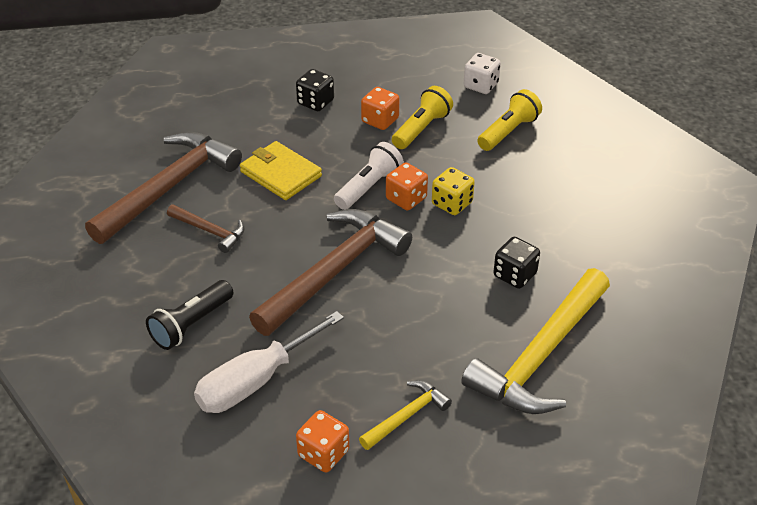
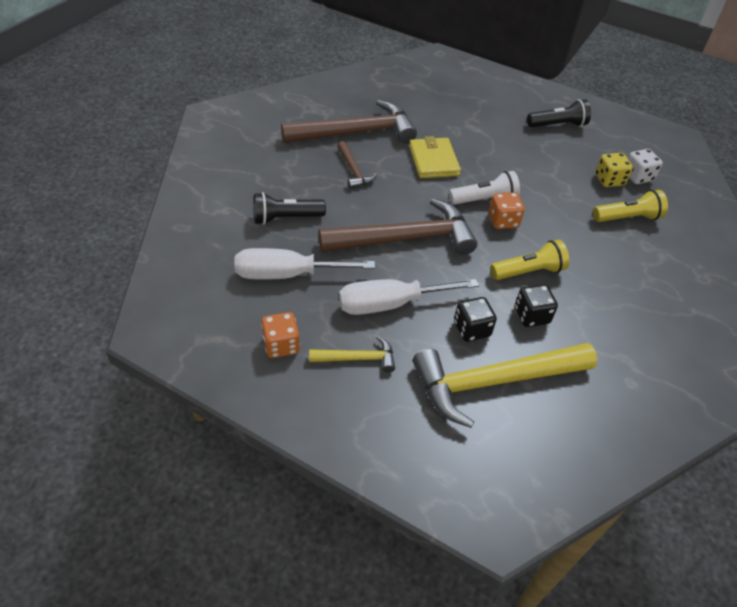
camera: 35 degrees right, 5 degrees up
black dice [296,69,334,111] -> black dice moved to [454,297,497,342]
orange dice [361,87,399,130] -> none
yellow flashlight [392,86,453,149] -> yellow flashlight moved to [490,240,569,280]
yellow dice [432,167,475,215] -> yellow dice moved to [595,153,633,187]
none -> white screwdriver [339,279,479,315]
none -> black flashlight [527,99,591,127]

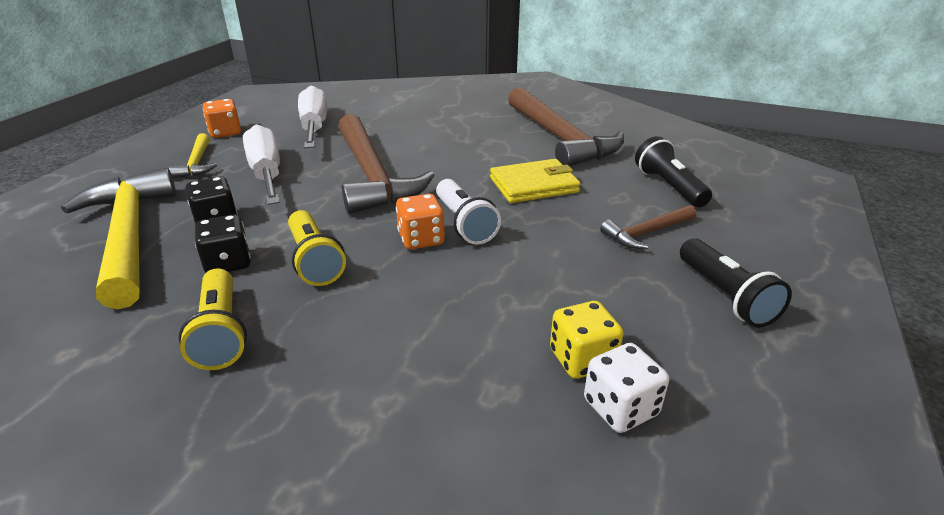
camera: 85 degrees right, 15 degrees down
black flashlight [253,192,326,225] -> black flashlight moved to [635,136,712,207]
brown hammer [337,141,377,189] -> brown hammer moved to [600,205,696,249]
yellow flashlight [593,190,668,222] -> yellow flashlight moved to [179,268,247,370]

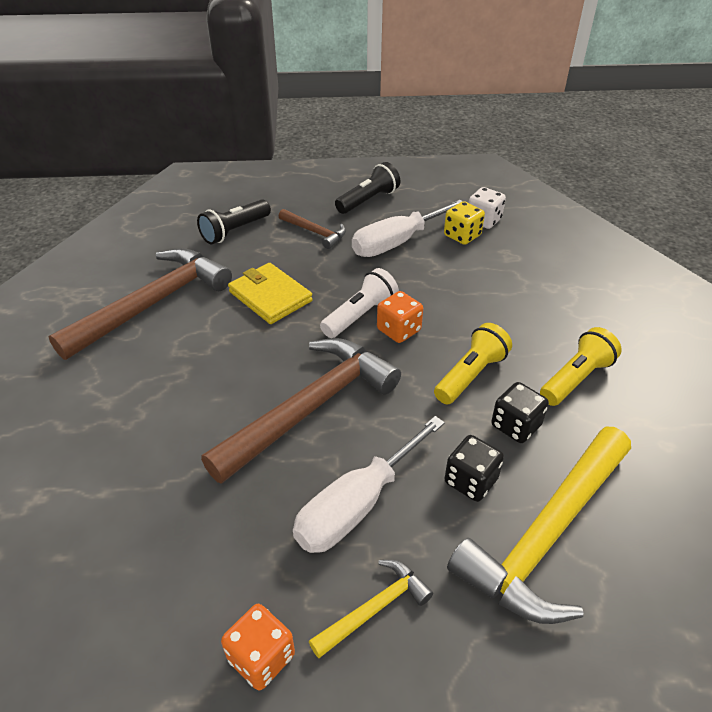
camera: 115 degrees left, 10 degrees up
white screwdriver [298,86,327,148] -> white screwdriver moved to [352,200,463,257]

